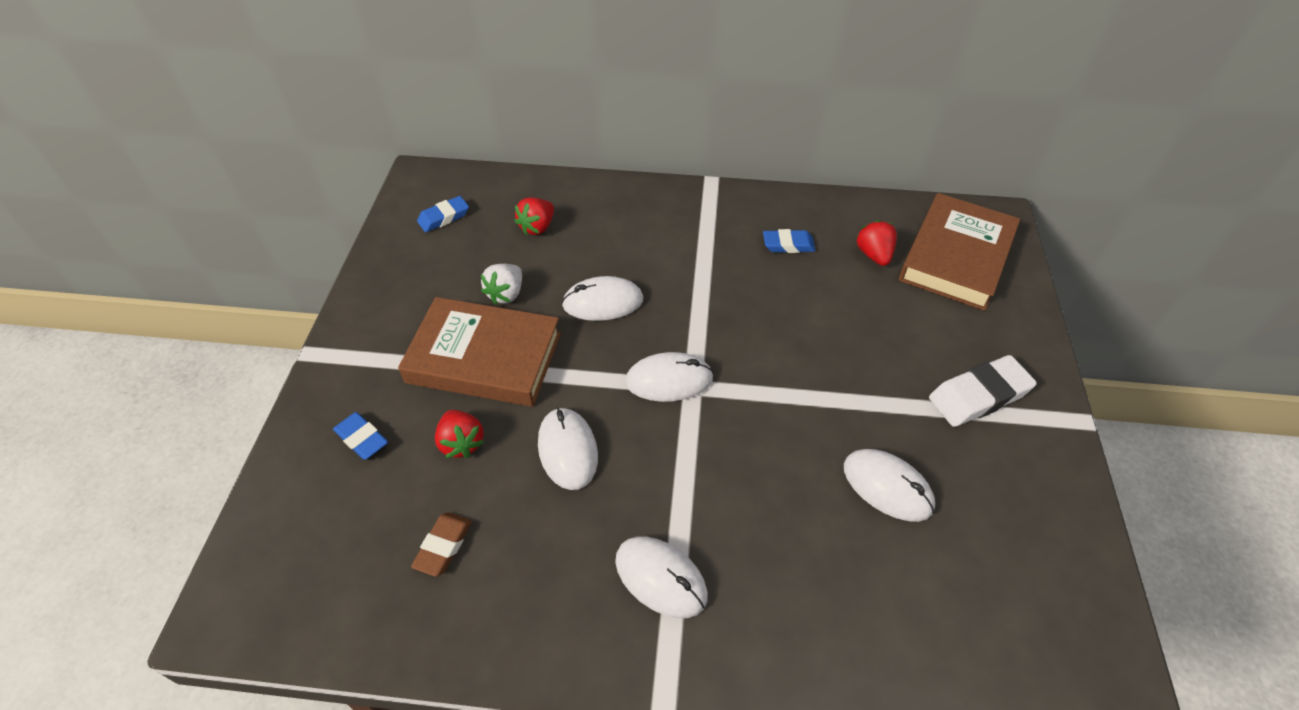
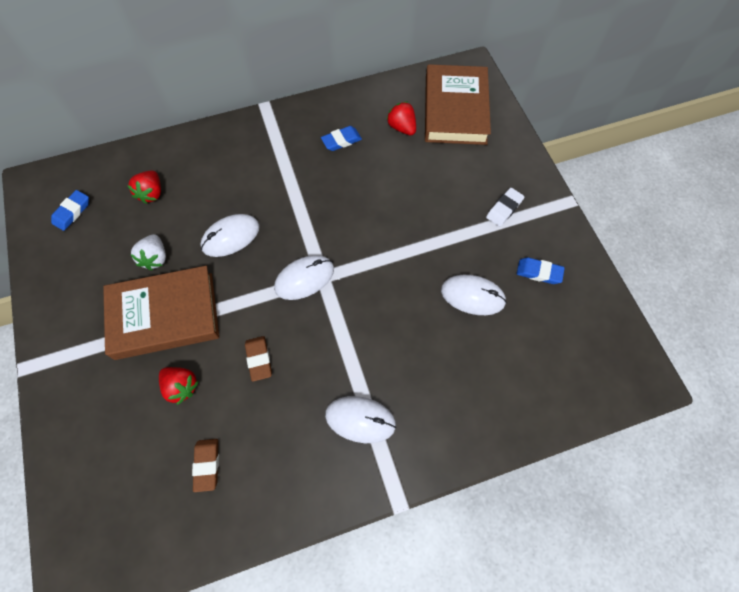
camera: 25 degrees left, 15 degrees up
blue eraser [333,412,388,460] -> blue eraser moved to [517,258,565,284]
white mouse [538,407,598,490] -> brown eraser [245,336,272,382]
white eraser [929,355,1037,427] -> white eraser [486,188,524,227], size x0.62

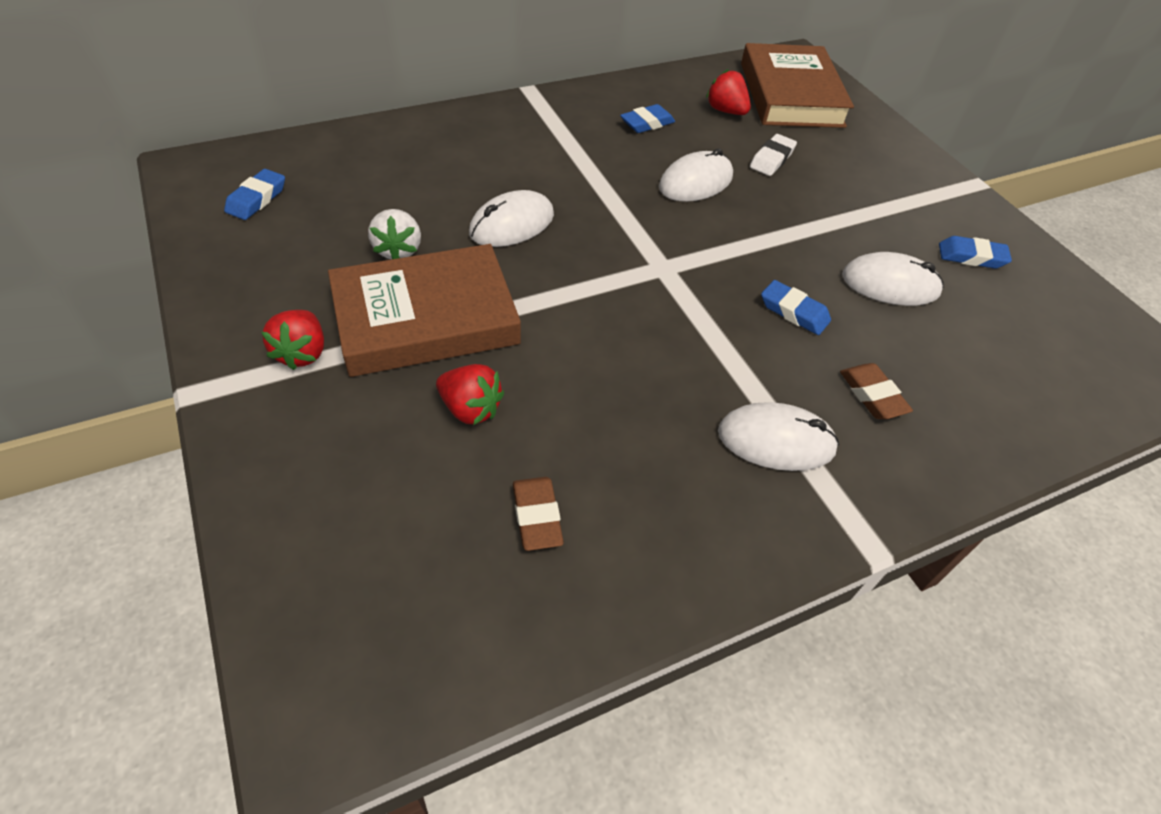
camera: 10 degrees left, 15 degrees down
red strawberry [127,171,161,204] -> red strawberry moved to [262,310,324,370]
brown eraser [245,336,272,382] -> brown eraser moved to [840,363,913,419]
white mouse [274,255,334,300] -> white mouse moved to [659,148,733,202]
white eraser [486,188,524,227] -> white eraser moved to [750,134,797,176]
none -> blue eraser [761,280,831,335]

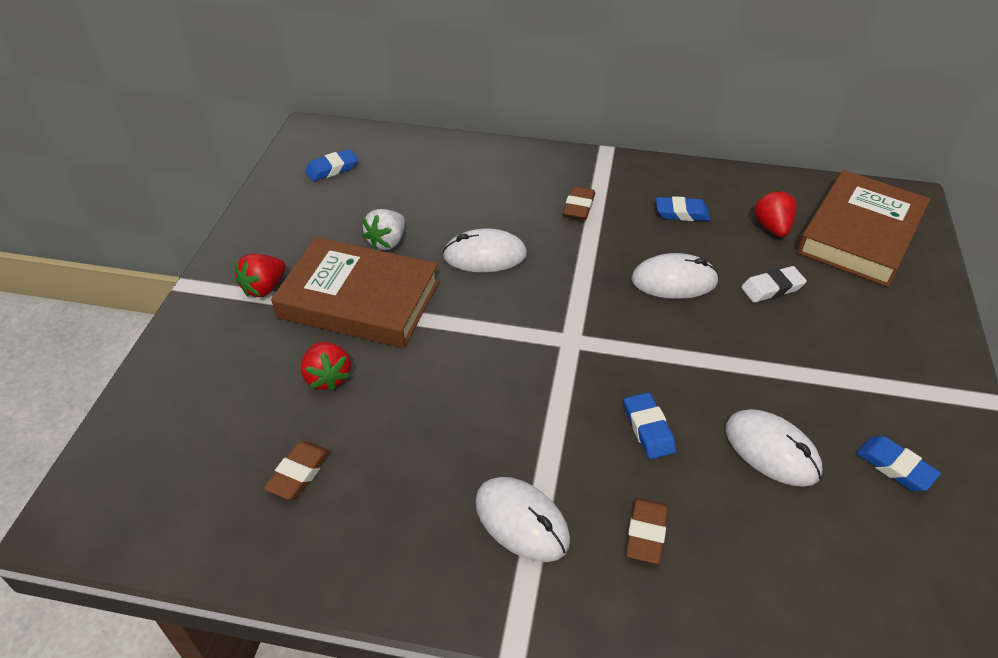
camera: 40 degrees right, 5 degrees down
none -> brown eraser [563,186,595,220]

